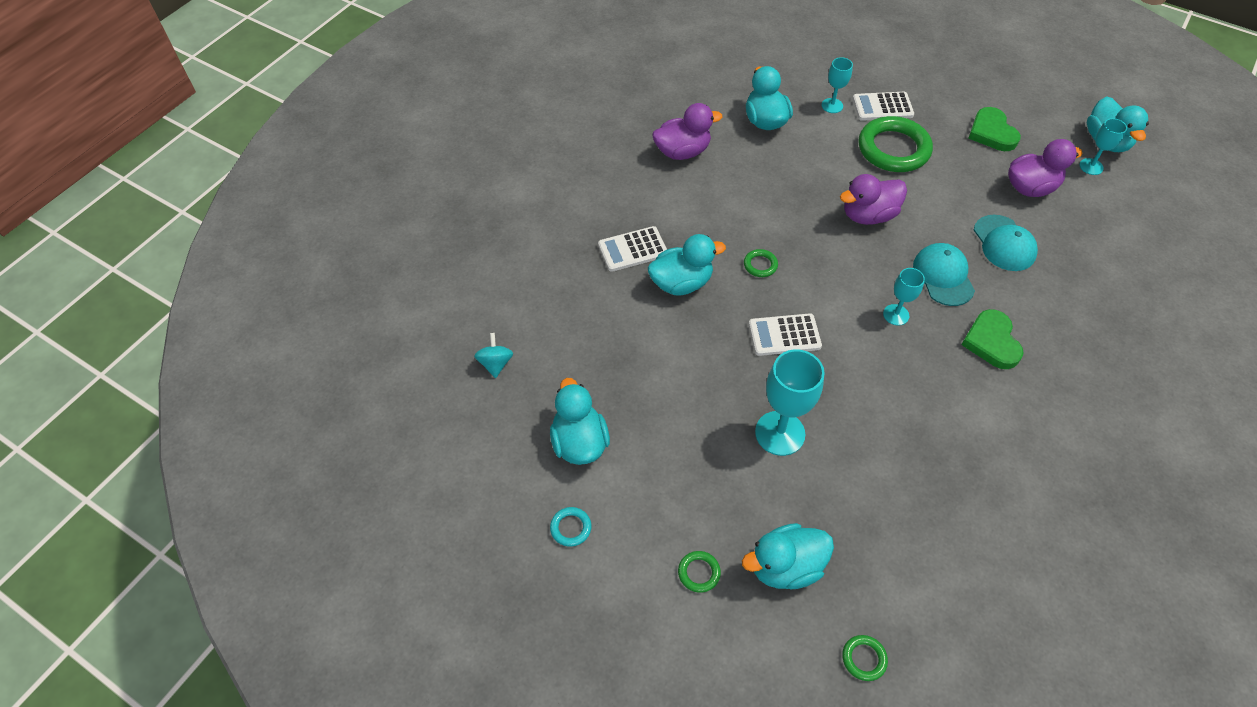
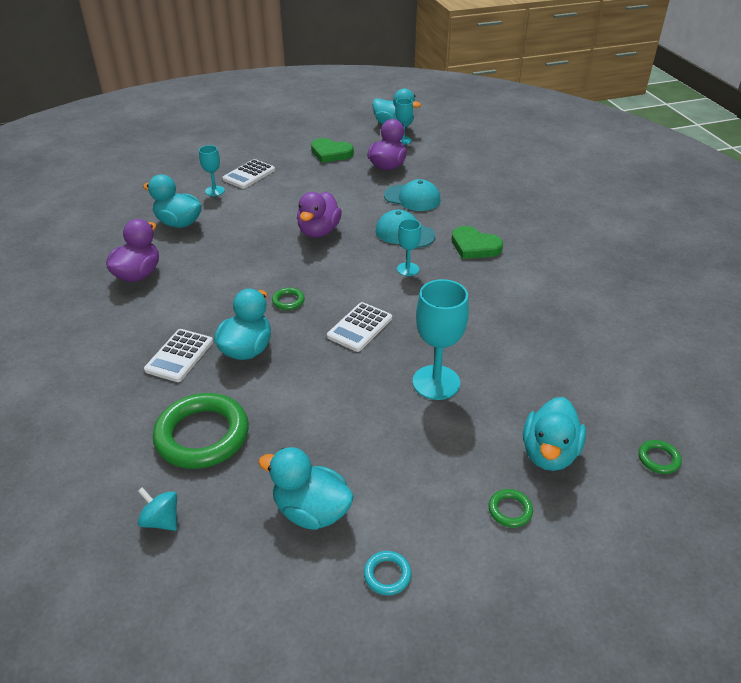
camera: 50 degrees left, 15 degrees down
green ring [858,116,933,172] -> green ring moved to [153,393,249,469]

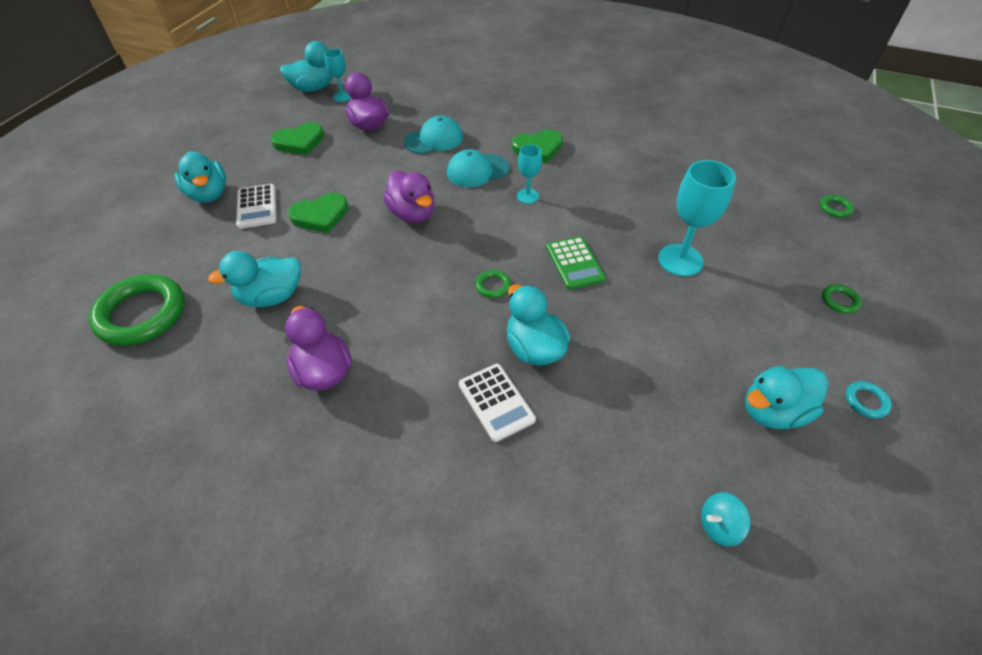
camera: 50 degrees left, 10 degrees up
green ring [153,393,249,469] -> green ring moved to [89,275,185,346]
turquoise goblet [199,145,225,196] -> none
white calculator [327,302,392,352] -> green calculator [546,236,606,290]
turquoise duck [523,397,586,471] -> turquoise duck moved to [174,151,226,203]
none -> green heart [288,193,348,233]

